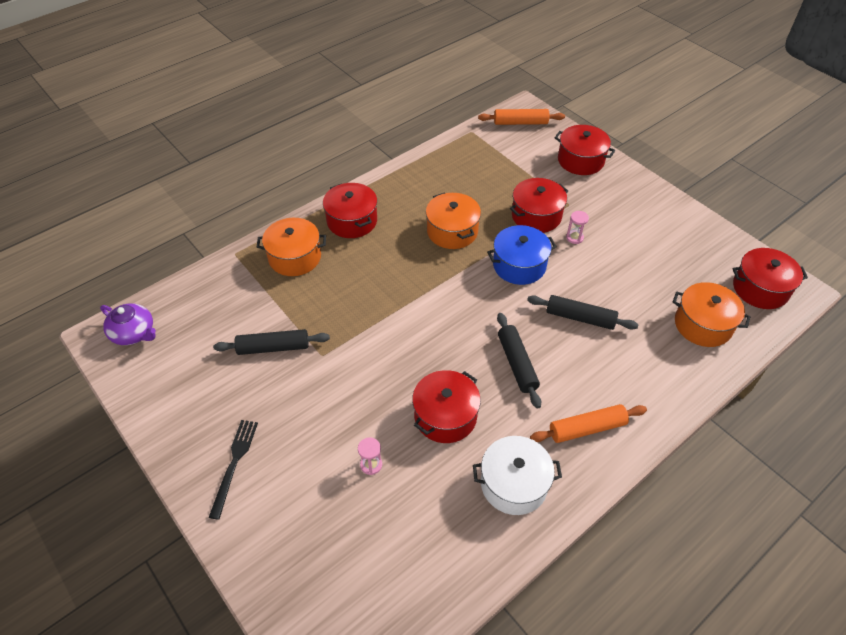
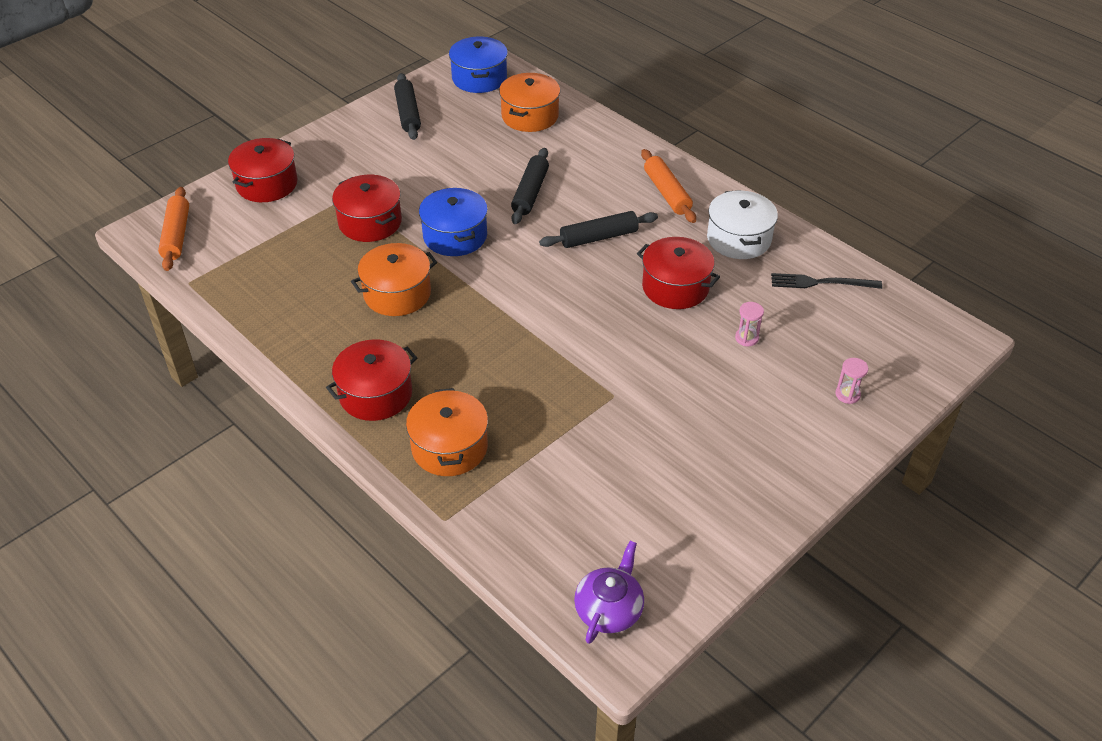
camera: 95 degrees left, 5 degrees down
black fork [208,420,258,520] -> black fork moved to [771,273,882,289]
black rolling pin [213,329,330,355] -> black rolling pin moved to [394,73,421,140]
pink hourglass [566,211,589,244] -> pink hourglass moved to [835,358,868,404]
red pot [733,248,808,309] -> blue pot [449,37,508,93]

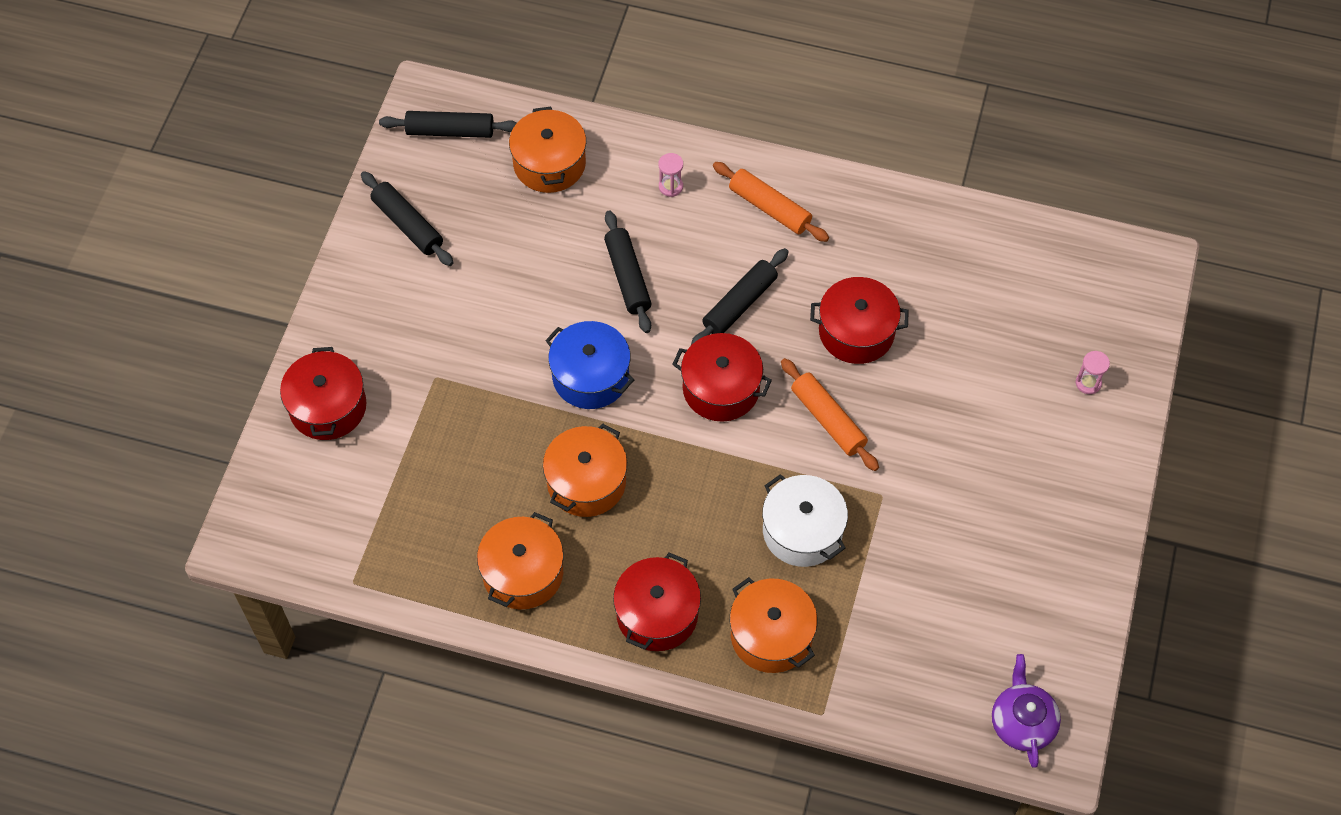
camera: 30 degrees left, 15 degrees up
orange rolling pin [158,187,189,271] -> orange rolling pin moved to [781,358,879,471]
red pot [332,175,402,242] -> red pot moved to [672,333,772,422]
blue pot [449,37,508,93] -> black rolling pin [379,111,517,138]
white pot [707,190,778,259] -> white pot moved to [762,474,848,567]
pink hourglass [735,302,764,346] -> pink hourglass moved to [658,153,683,197]
black fork [771,273,882,289] -> none
none -> orange pot [477,512,564,609]

